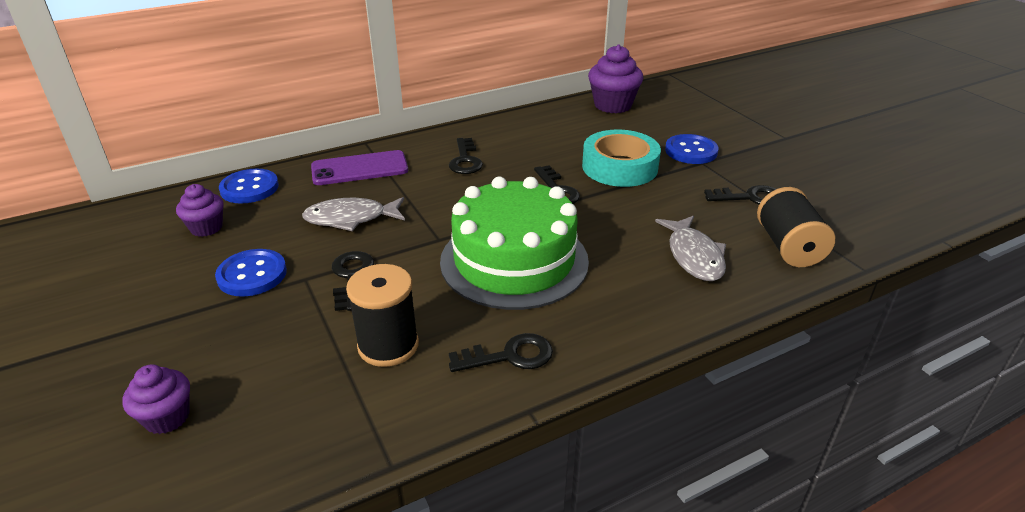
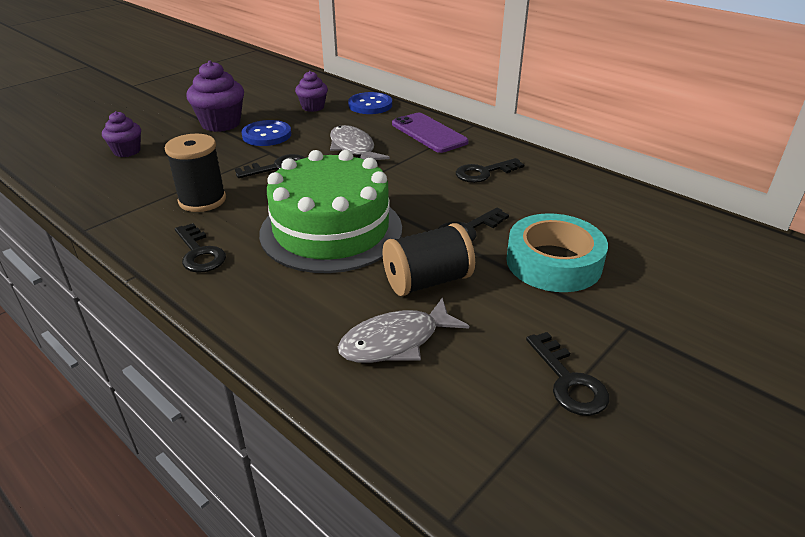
camera: 70 degrees right, 0 degrees up
purple cupcake [588,44,643,113] -> purple cupcake moved to [186,61,244,132]
blue button [665,134,719,164] -> none
black spool [757,187,835,267] -> black spool moved to [383,223,475,296]

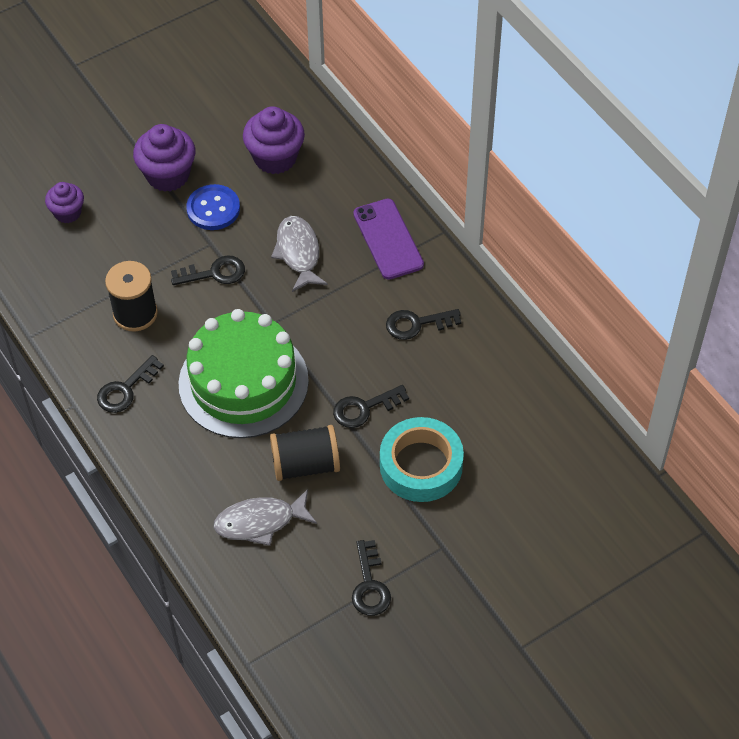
camera: 15 degrees right, 20 degrees up
black key [175,223,226,273] -> black key turned 60 degrees clockwise [97,355,164,413]
purple cupcake [295,71,328,112] -> purple cupcake [243,106,305,174], size x1.63
blue button [348,92,392,114] -> none

